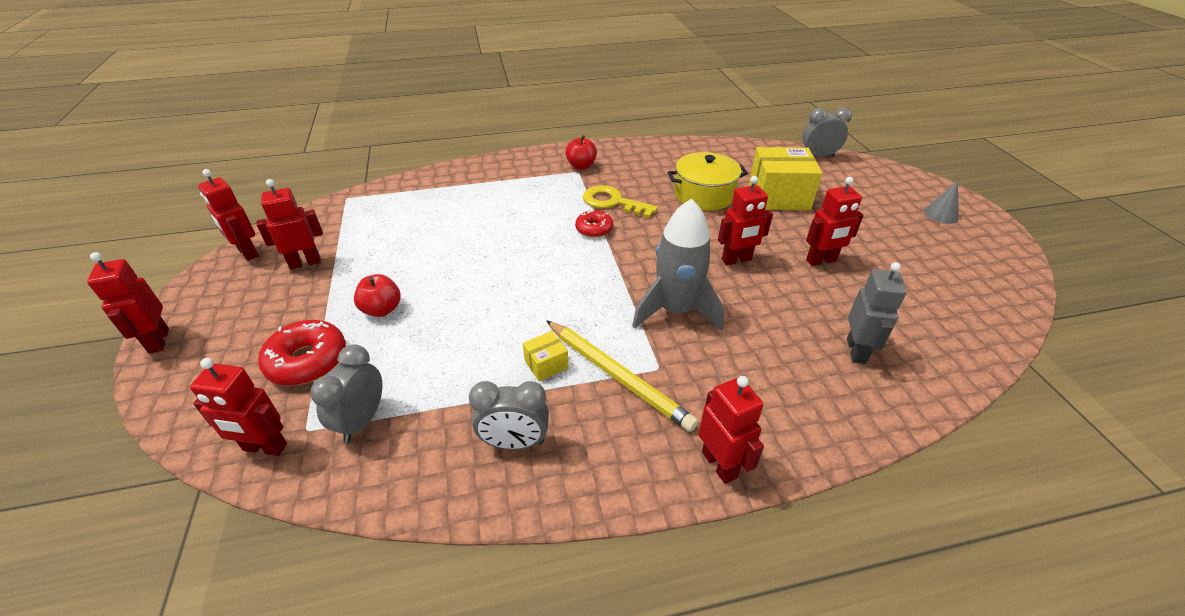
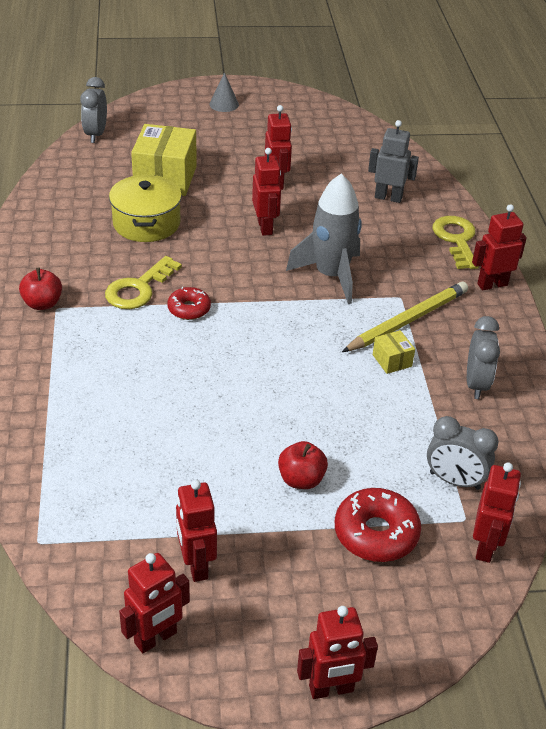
camera: 85 degrees left, 0 degrees up
none -> yellow key [432,216,479,269]

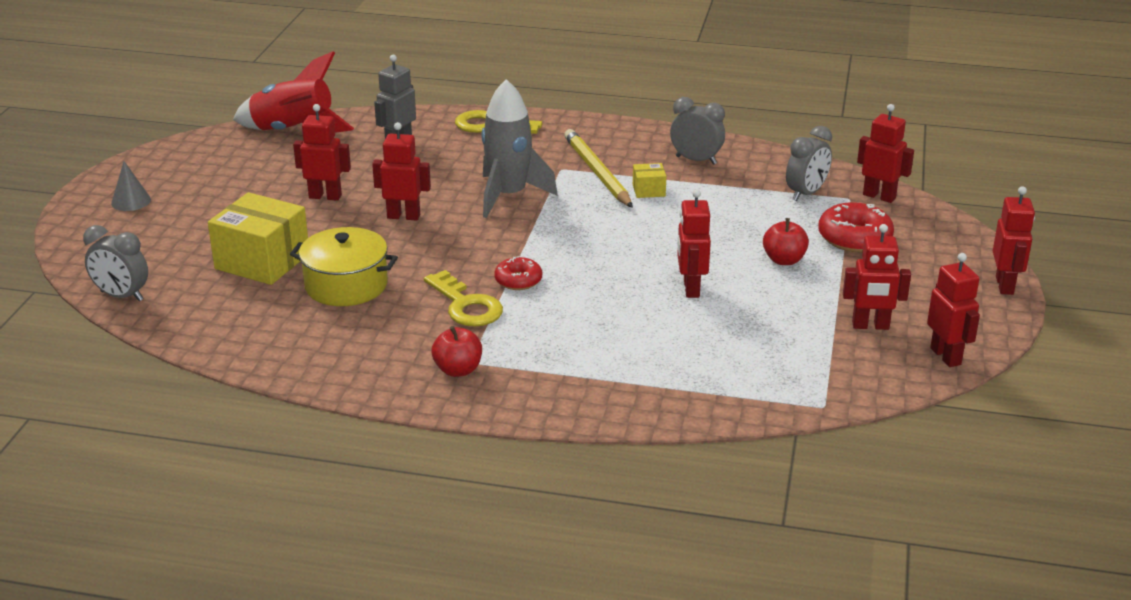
camera: 70 degrees left, 10 degrees down
red robot [472,204,527,290] -> red robot moved to [677,189,711,298]
none -> red rocket [233,51,354,133]

